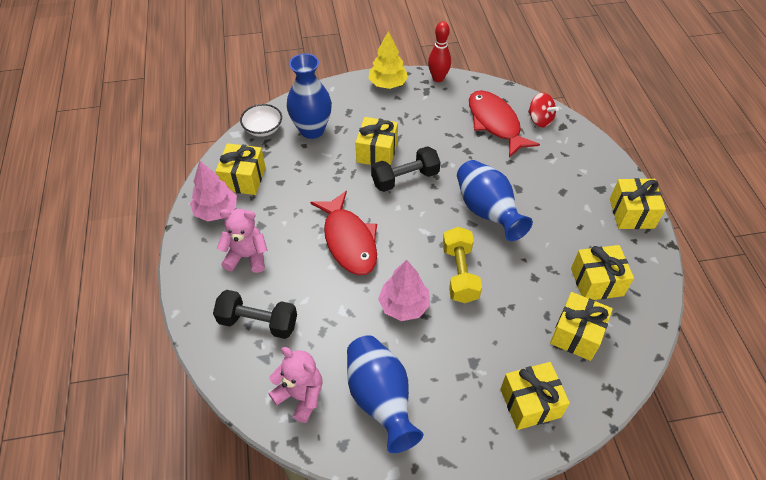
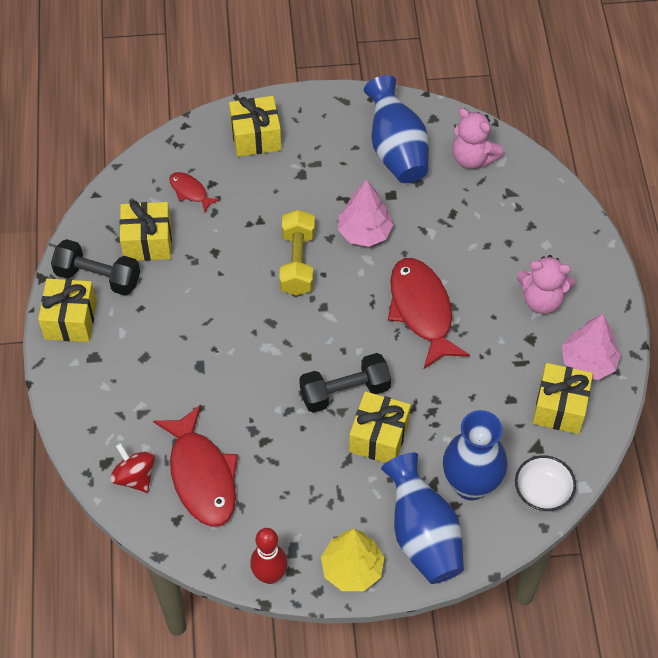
camera: 175 degrees left, 5 degrees up
black dumbbell [213,290,297,339] -> black dumbbell moved to [51,239,140,296]
blue vase [457,160,533,241] -> blue vase moved to [381,452,464,584]
yellow gift [550,292,613,361] -> red fish [169,172,220,212]

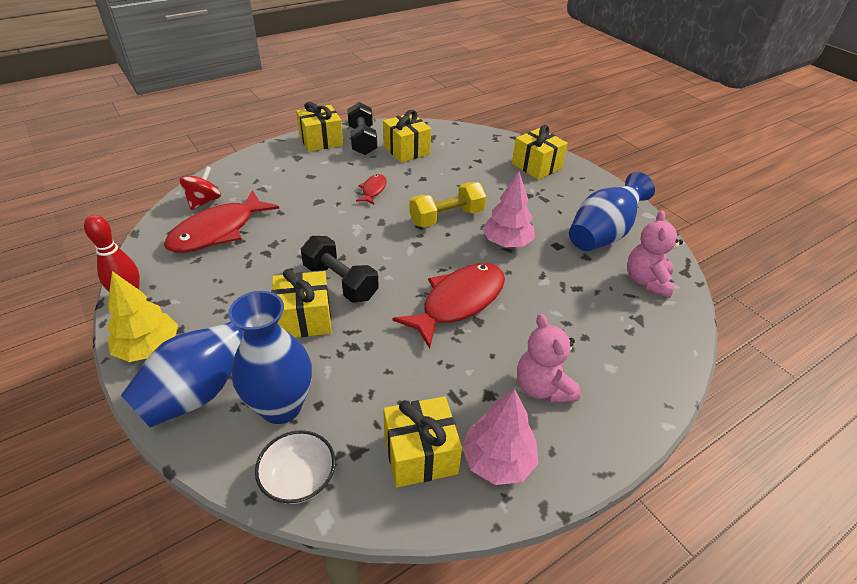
camera: 60 degrees right, 15 degrees down
red fish [169,172,220,212] -> red fish moved to [356,174,387,205]

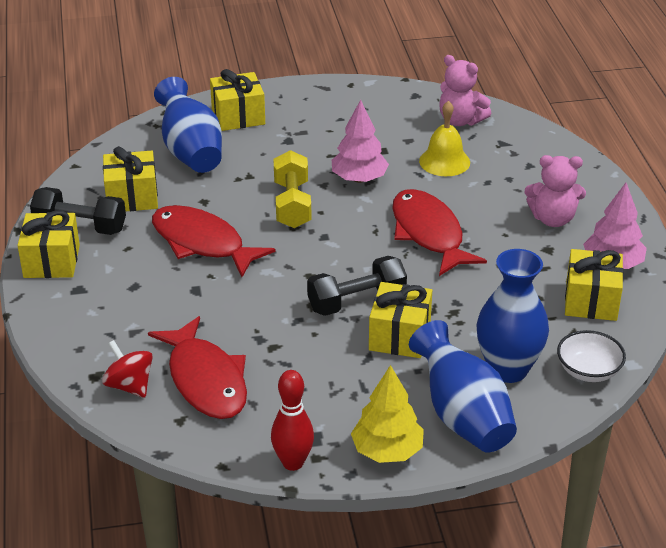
camera: 65 degrees left, 5 degrees down
red fish [356,174,387,205] -> red fish [152,205,276,277], size x2.09
blue vase [569,172,655,251] -> blue vase moved to [154,77,222,173]
none -> yellow bell [419,101,470,176]

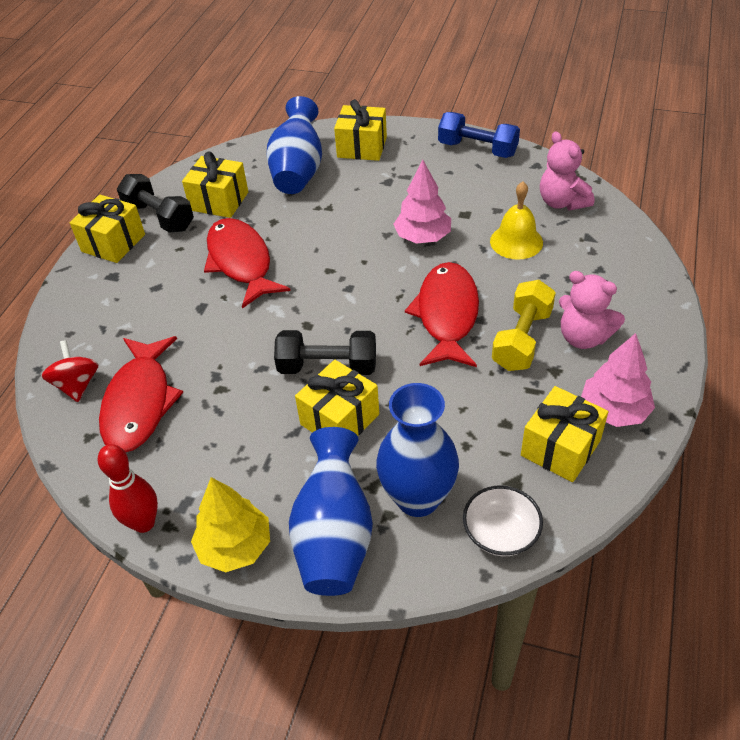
camera: 30 degrees right, 10 degrees up
yellow dumbbell [273,150,311,228] -> yellow dumbbell moved to [492,280,556,371]
none -> blue dumbbell [438,112,520,158]

